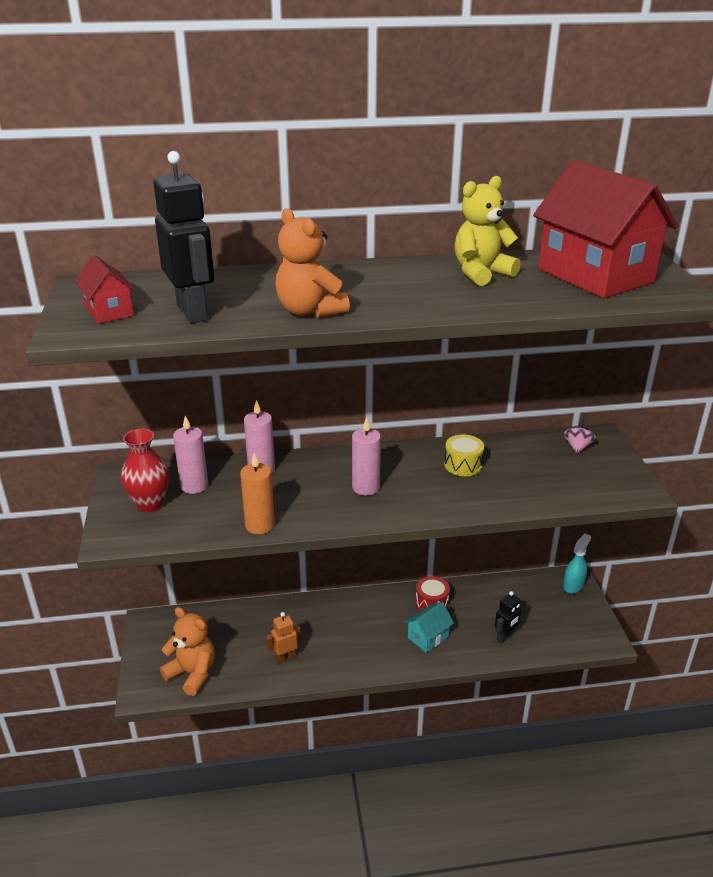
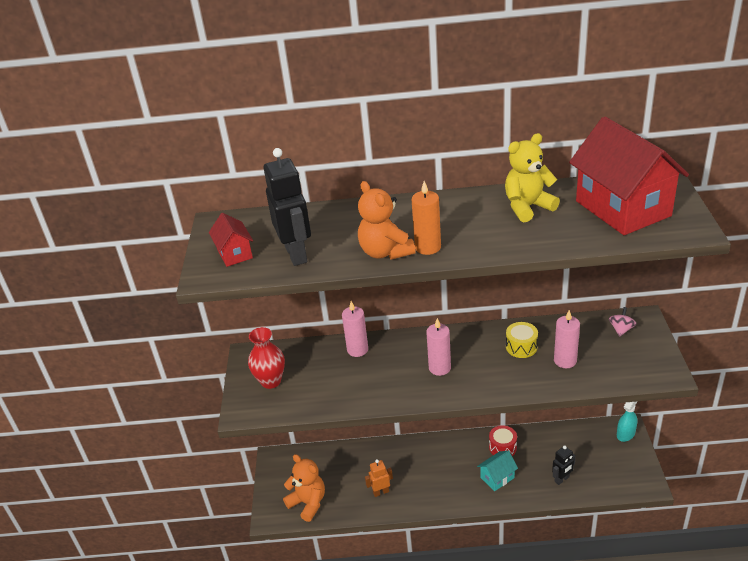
camera: 10 degrees right, 5 degrees up
pink candle [173,416,208,494] -> pink candle moved to [554,310,580,368]
orange candle [240,453,275,534] -> orange candle moved to [412,181,441,255]

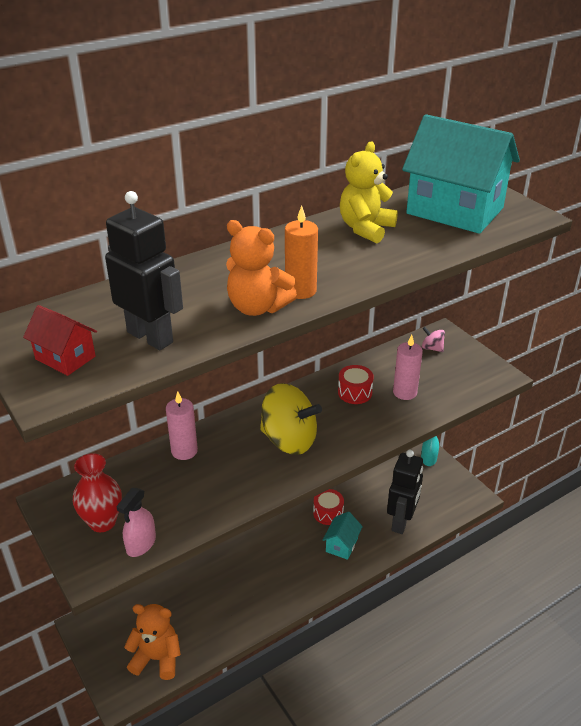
camera: 35 degrees left, 0 degrees up
orange robot [365,459,393,497] -> none
pink candle [426,318,451,376] -> yellow spinning top [260,383,322,455]
yellow drum [506,322,538,358] -> red drum [338,365,374,404]
black robot [552,445,576,485] -> black robot [387,450,423,534], size x1.85
red house [569,116,689,235] -> turquoise house [402,114,520,234]
pink spinning top [609,307,637,337] -> pink spinning top turned 45 degrees counterclockwise [422,327,445,352]
none -> pink spray bottle [116,488,156,557]

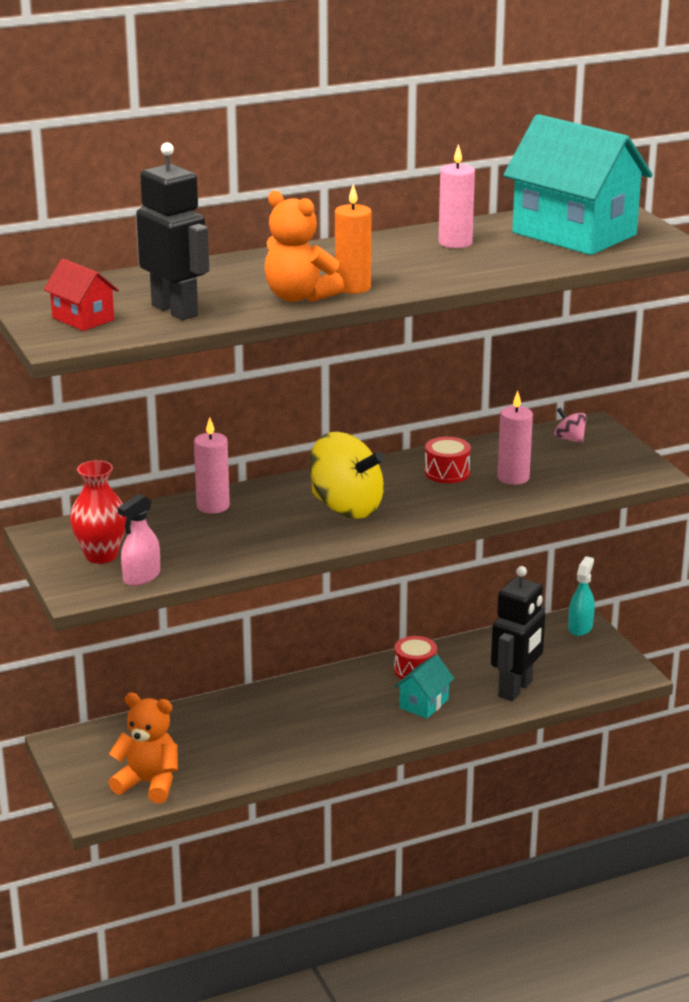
camera: 10 degrees right, 10 degrees down
yellow teddy bear [340,141,398,243] -> pink candle [439,144,475,248]

